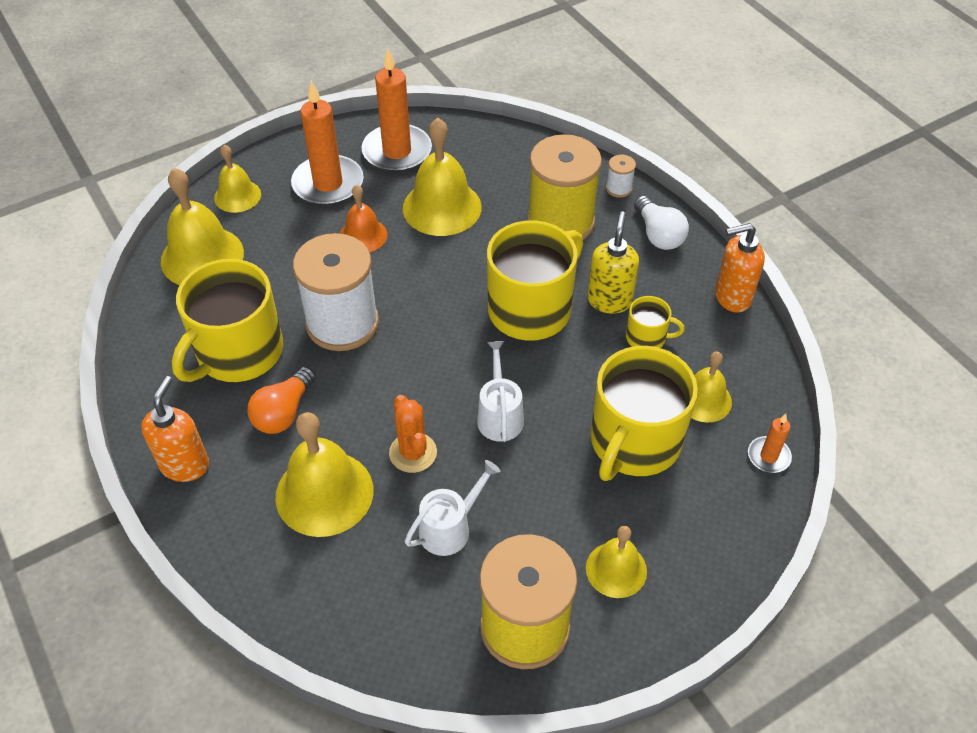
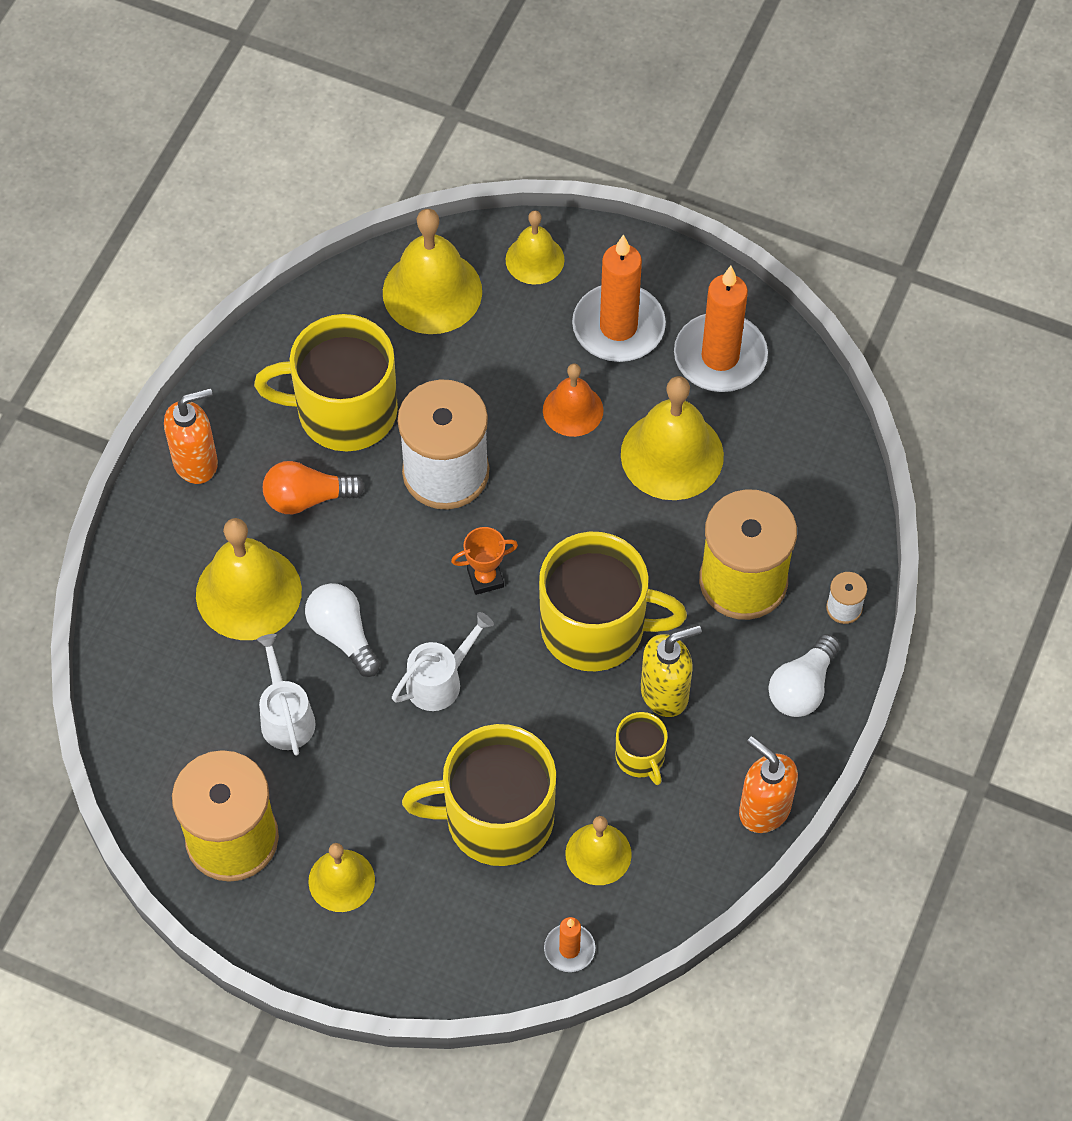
camera: 55 degrees right, 10 degrees up
orange cactus [389,395,437,473] -> white light bulb [305,583,380,677]
white watering can [405,460,501,556] -> white watering can turned 120 degrees counterclockwise [257,634,316,756]
none -> orange trophy [451,527,518,595]

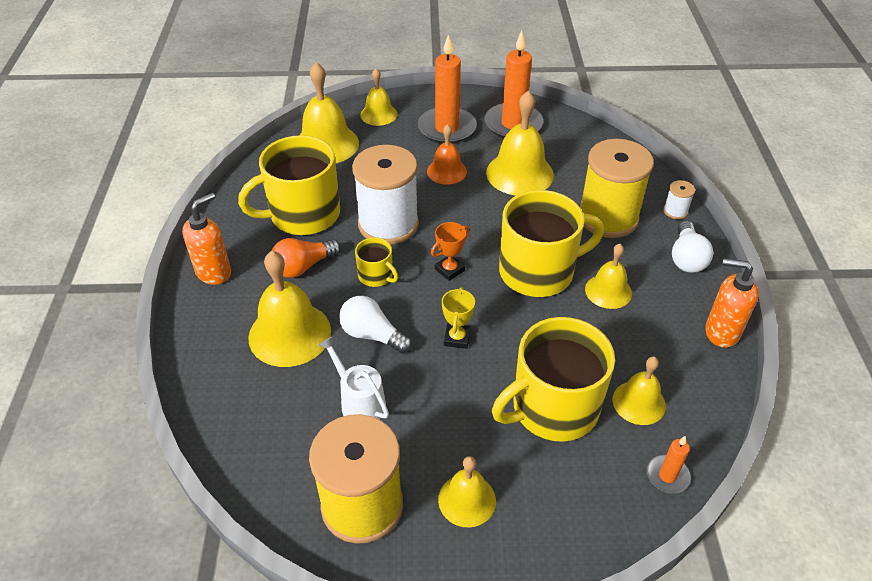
camera: 25 degrees left, 15 degrees down
white watering can [392,612,494,711] -> yellow trophy [442,287,475,349]
yellow mug [615,712,668,785] -> yellow mug moved to [355,237,398,287]
yellow soap dispenser [641,625,702,717] -> yellow bell [585,244,632,309]

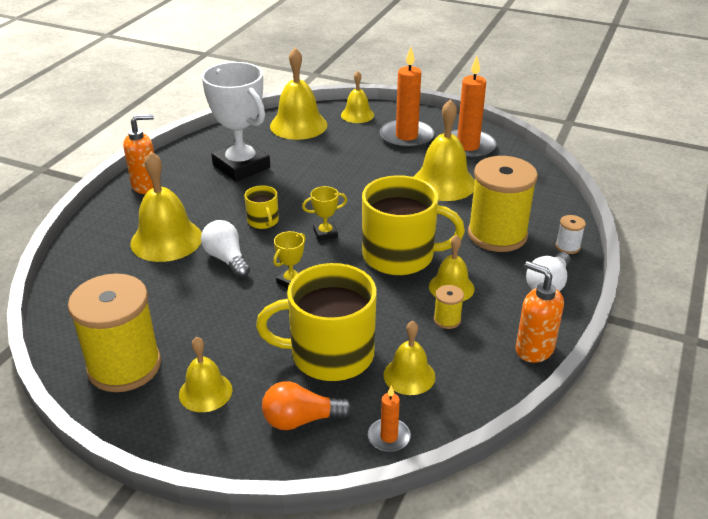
camera: 25 degrees right, 10 degrees down
yellow mug [238,135,340,235] -> white trophy [202,62,270,182]
orange light bulb [272,238,341,278] -> orange light bulb moved to [262,381,353,430]
white watering can [319,336,389,420] -> none
white spool [352,145,419,245] -> none
orange bell [427,124,467,185] -> none
orange trophy [431,222,469,281] -> yellow trophy [302,186,347,241]
none -> yellow spool [434,285,464,329]

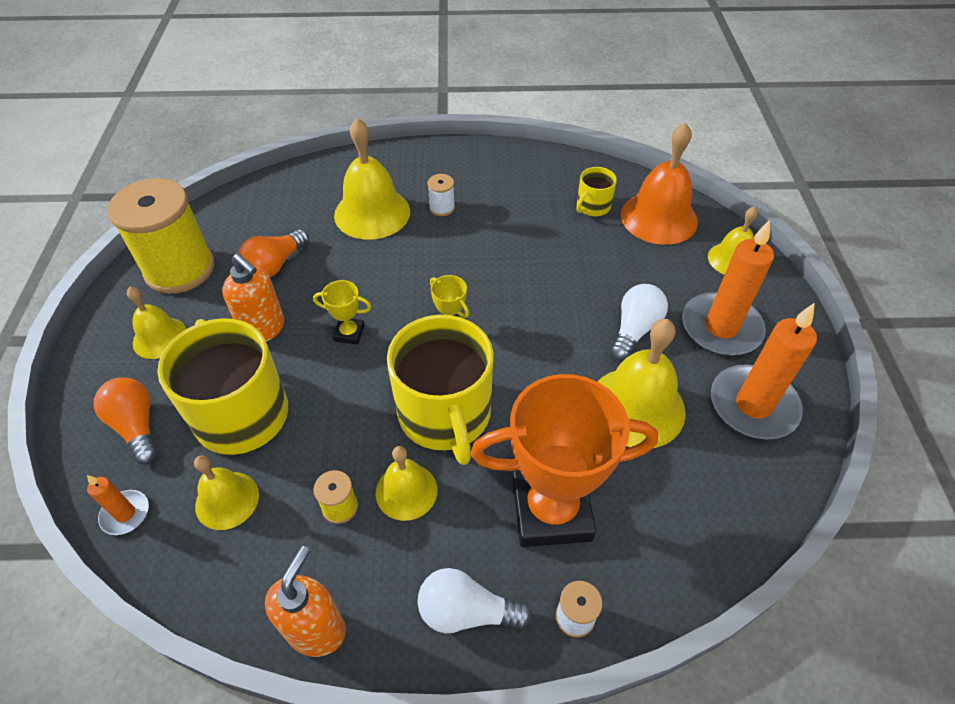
camera: 65 degrees right, 15 degrees up
orange soap dispenser [123,114,154,194] -> orange soap dispenser moved to [222,253,284,342]
white light bulb [201,220,250,278] -> white light bulb moved to [610,284,668,360]
white trophy [202,62,270,182] -> none
yellow mug [245,185,279,229] -> yellow mug moved to [576,167,617,216]
yellow bell [270,48,327,140] -> orange bell [621,122,698,245]
yellow spool [468,156,538,252] -> orange trophy [471,374,658,547]
none -> orange light bulb [238,229,309,277]
none -> white spool [427,174,455,216]

